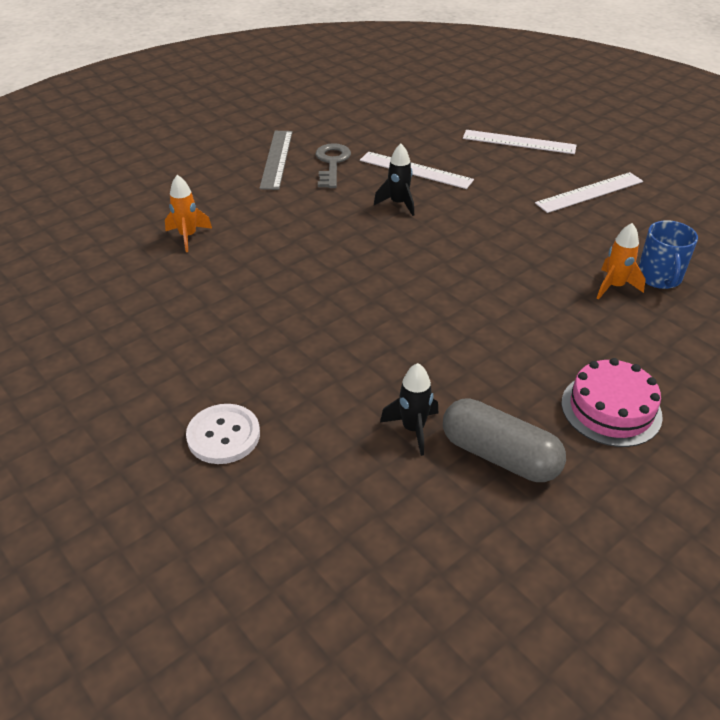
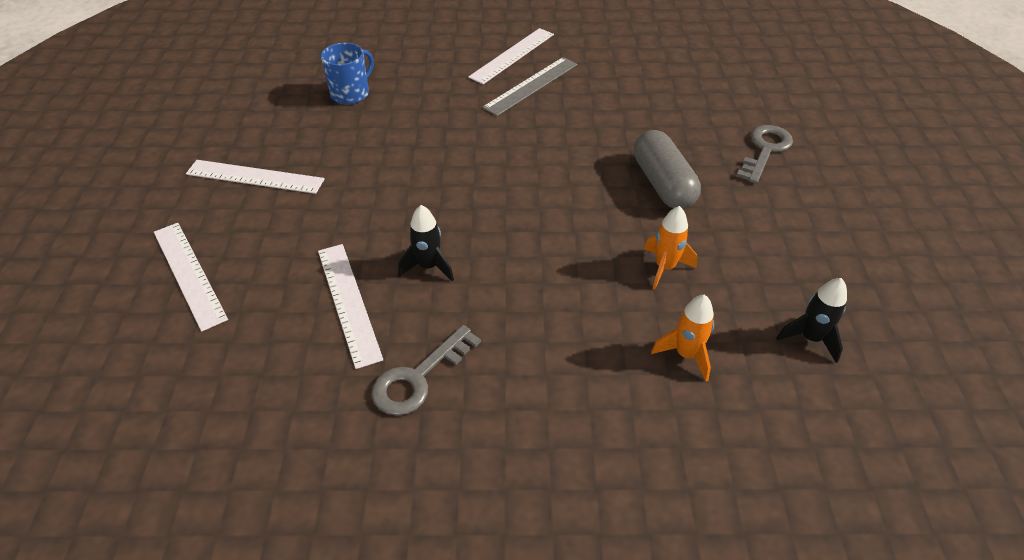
camera: 140 degrees left, 5 degrees up
white button [186,404,260,464] -> grey key [736,125,793,184]
grey ruler [259,131,293,190] -> grey ruler moved to [482,57,577,116]
black rocket [380,363,438,456] -> black rocket moved to [776,278,847,363]
grey capsule [443,398,566,482] -> grey capsule moved to [634,130,701,209]
pink cake [561,358,663,447] -> white ruler [468,28,554,84]
orange rocket [597,223,646,299] -> orange rocket moved to [644,206,697,289]

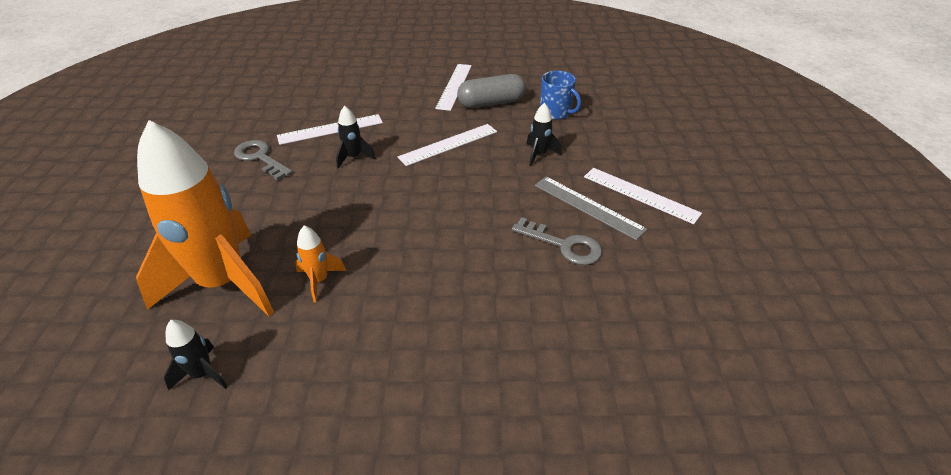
camera: 90 degrees right, 5 degrees down
white ruler [154,223,228,332] -> white ruler moved to [398,124,497,166]
grey capsule [634,130,701,209] -> grey capsule moved to [457,74,526,108]
orange rocket [651,295,714,381] -> orange rocket [136,120,274,316], size x2.50
grey key [736,125,793,184] -> grey key moved to [512,217,602,265]
none -> black rocket [526,103,562,166]

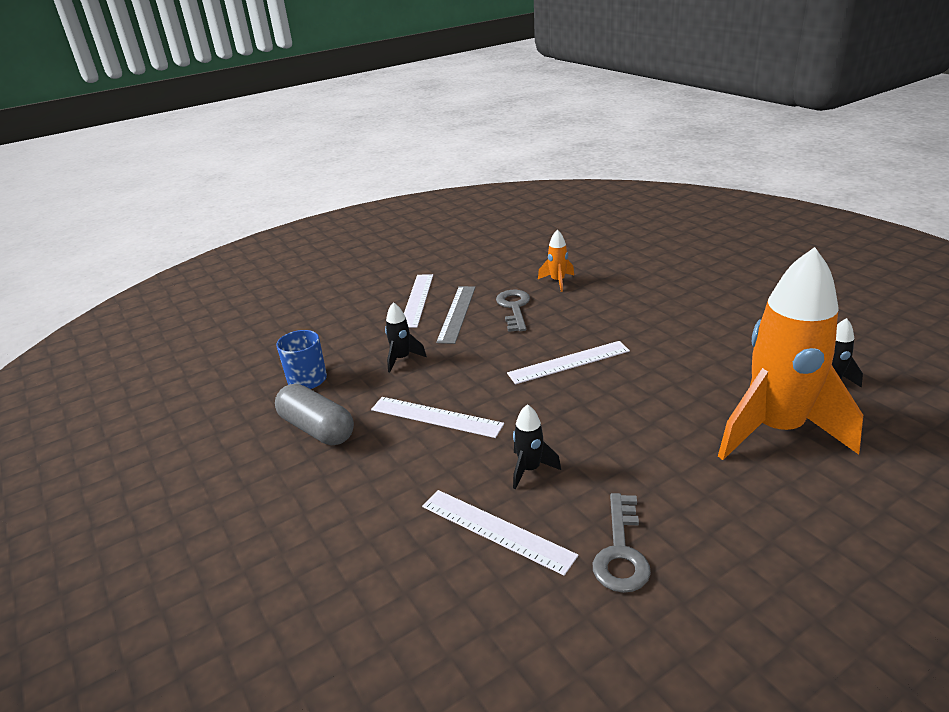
camera: 120 degrees left, 10 degrees down
orange rocket [295,225,346,302] -> orange rocket moved to [538,230,574,292]
white ruler [435,64,472,111] -> white ruler moved to [507,341,630,384]

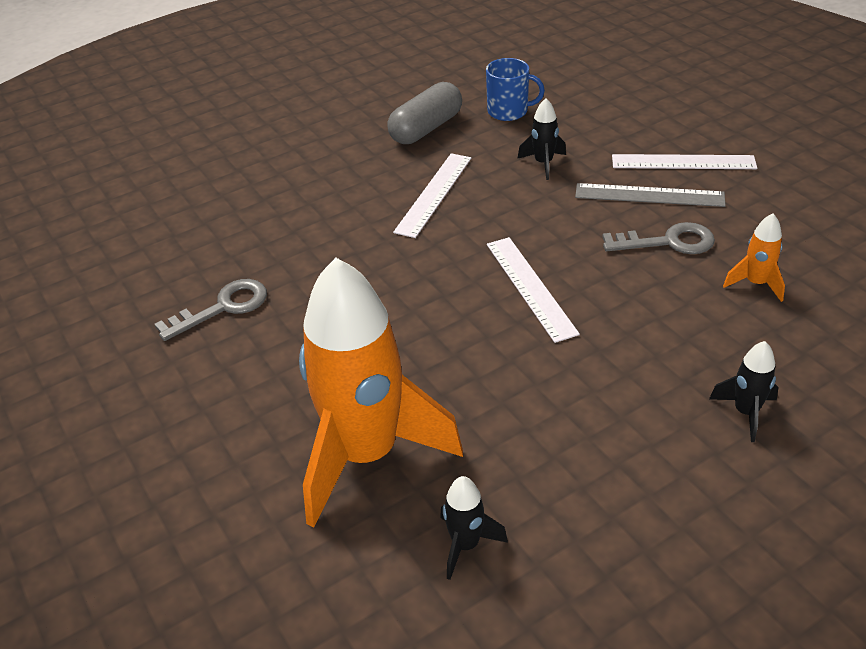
camera: 90 degrees right, 10 degrees up
white ruler [422,490,578,576] -> none
black rocket [513,404,561,490] -> black rocket moved to [709,341,779,442]
grey key [593,493,651,593] -> grey key turned 135 degrees clockwise [155,279,267,341]

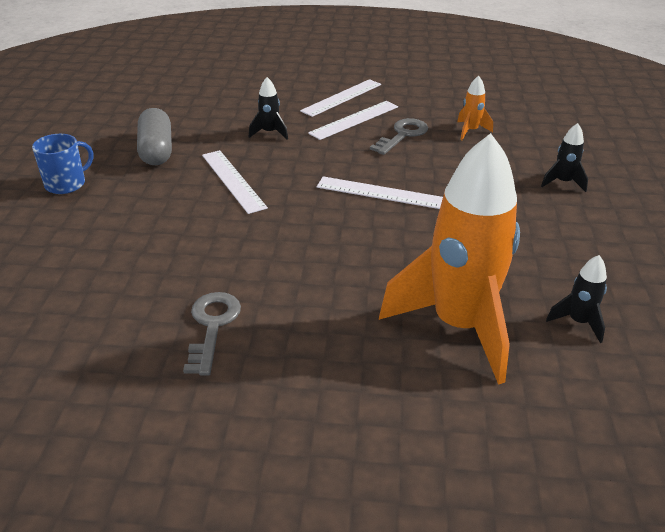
camera: 55 degrees left, 5 degrees down
blue mug [486,58,545,121] -> blue mug moved to [32,134,93,194]
grey ruler [575,183,726,207] -> white ruler [308,101,398,140]

